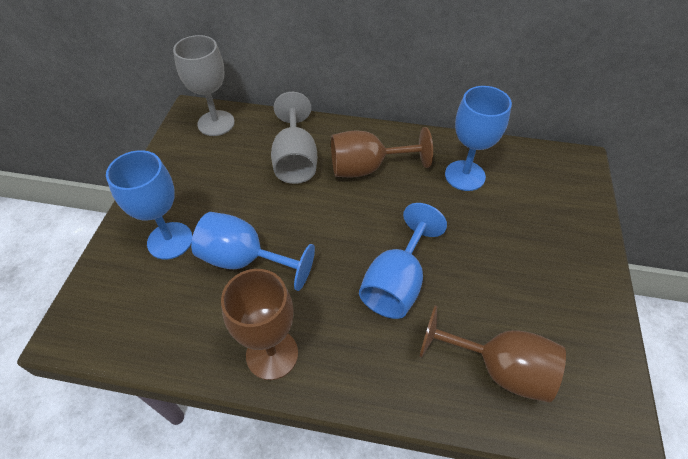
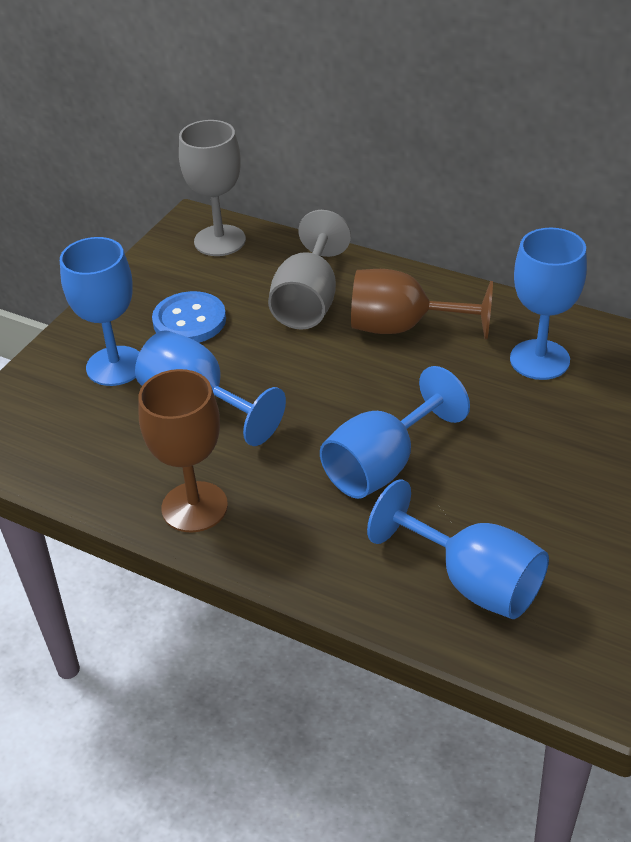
camera: 20 degrees right, 10 degrees down
brown goblet [419,305,566,403] -> blue goblet [367,479,549,619]
none -> blue button [152,291,226,343]

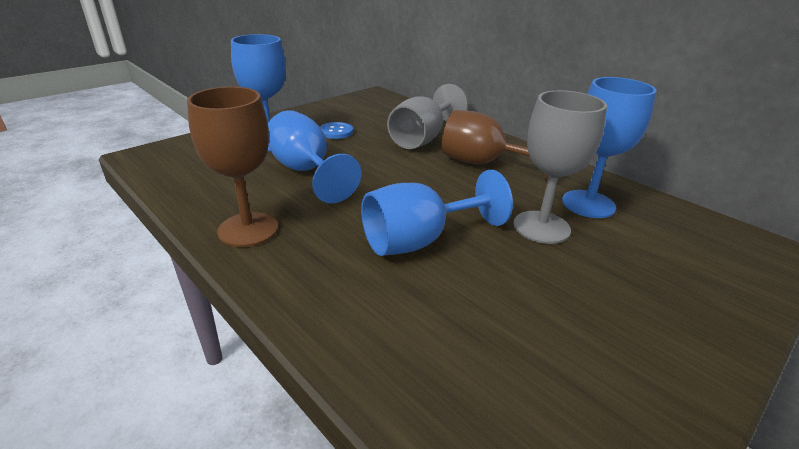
camera: 15 degrees right, 10 degrees down
blue button [152,291,226,343] -> blue button [320,122,353,139], size x0.64
grey goblet [179,120,246,256] -> grey goblet moved to [513,90,607,244]
blue goblet [367,479,549,619] -> none

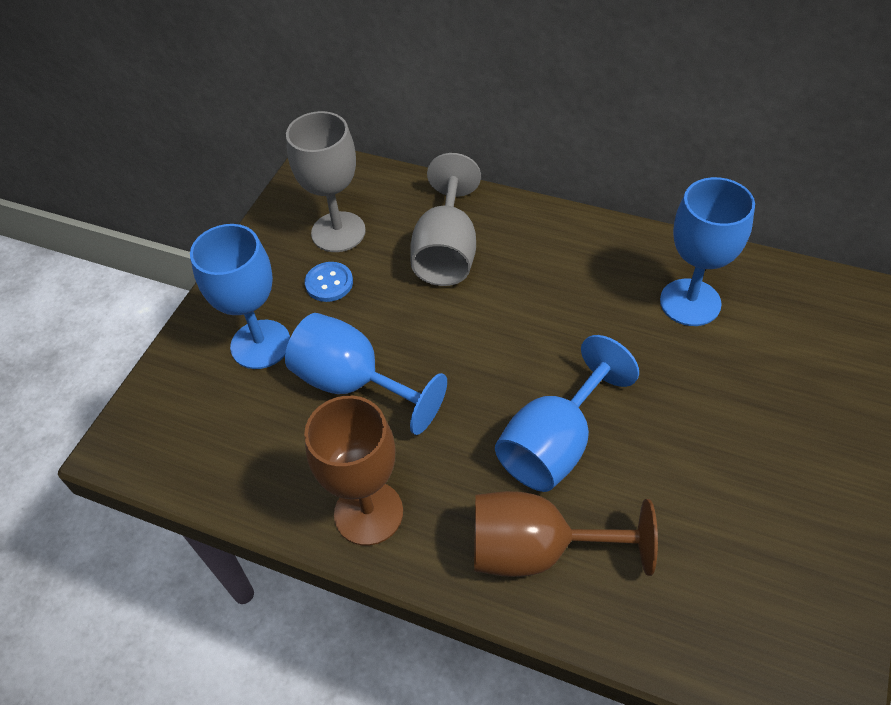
camera: 20 degrees left, 20 degrees up
brown goblet [441,110,549,182] -> brown goblet moved to [474,491,658,577]
grey goblet [513,90,607,244] -> grey goblet moved to [286,111,366,252]

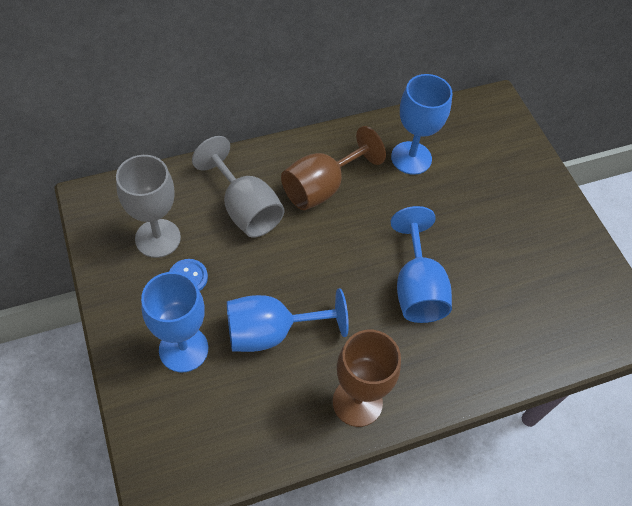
camera: 50 degrees left, 5 degrees up
brown goblet [474,491,658,577] -> brown goblet moved to [281,126,386,210]

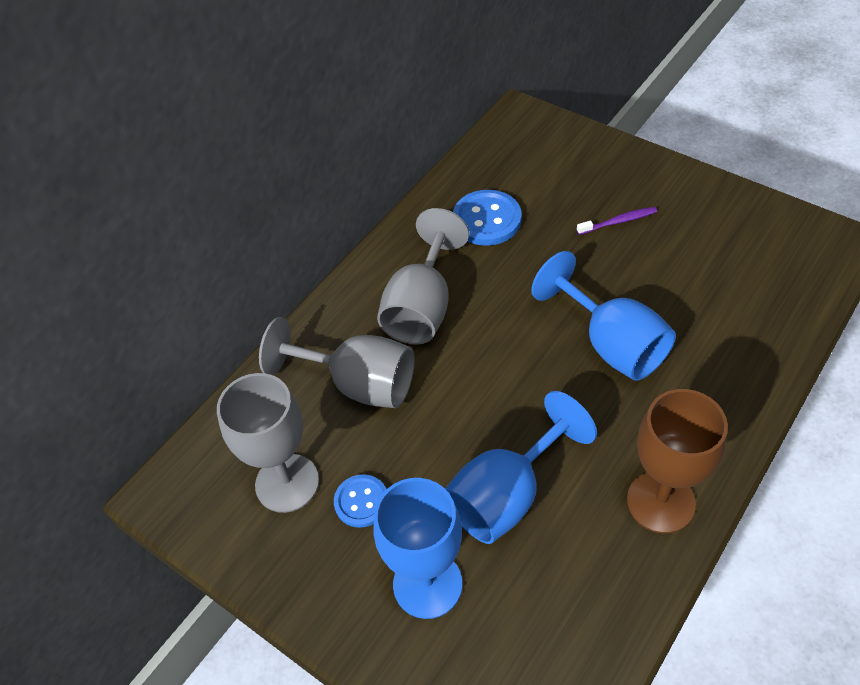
camera: 25 degrees left, 5 degrees down
brown goblet [281,126,386,210] -> grey goblet [377,208,469,345]
blue goblet [391,74,453,175] -> blue button [453,190,522,246]
none -> purple toothbrush [577,207,657,235]

